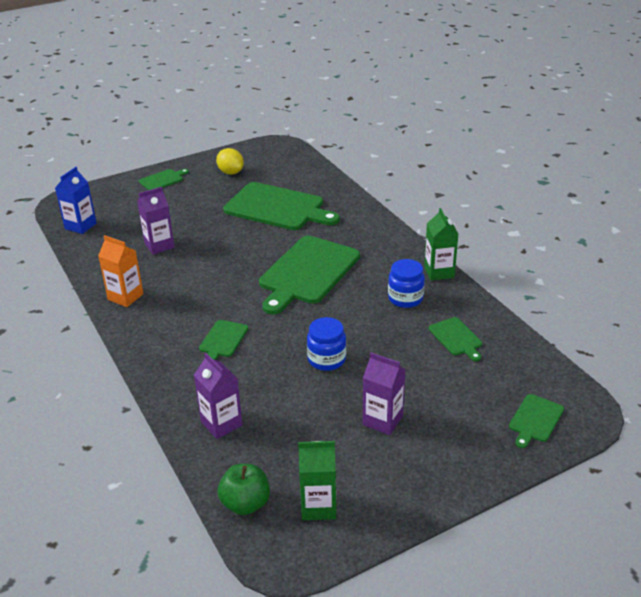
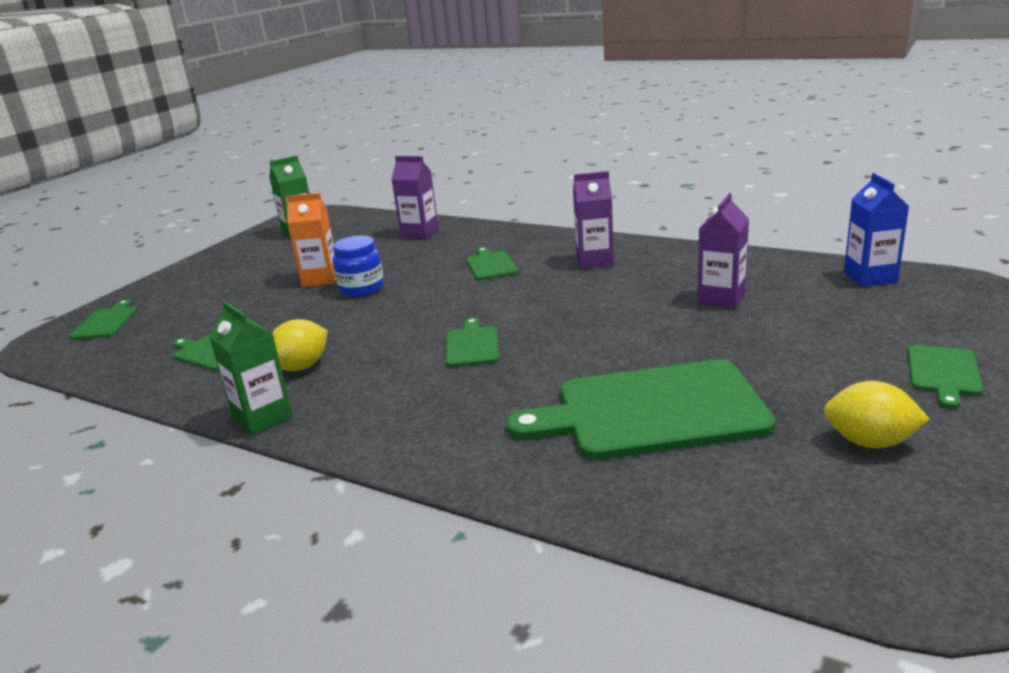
camera: 150 degrees right, 10 degrees down
orange carton [98,235,143,307] -> orange carton moved to [286,193,336,287]
green apple [218,464,270,515] -> none
green cutting board [259,236,360,315] -> green cutting board [445,318,499,367], size x0.46
purple carton [363,352,406,435] -> purple carton moved to [573,171,614,269]
blue jar [388,259,425,308] -> yellow lemon [272,319,328,371]

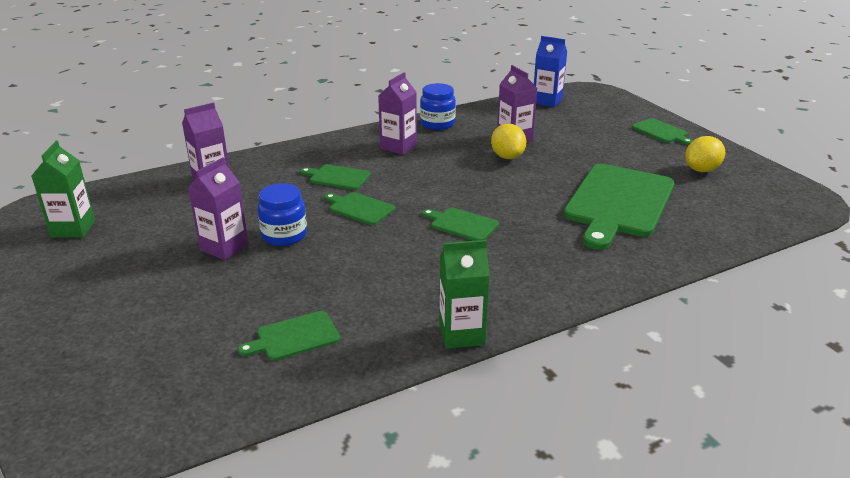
camera: 60 degrees left, 5 degrees up
green cutting board [70,299,138,340] -> green cutting board moved to [324,192,395,225]
yellow lemon [272,319,328,371] -> yellow lemon moved to [491,124,526,159]
orange carton [286,193,336,287] -> purple carton [188,157,248,260]
none -> blue jar [420,83,456,130]

